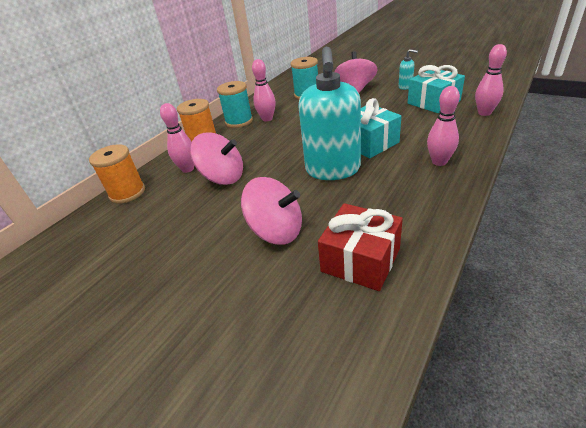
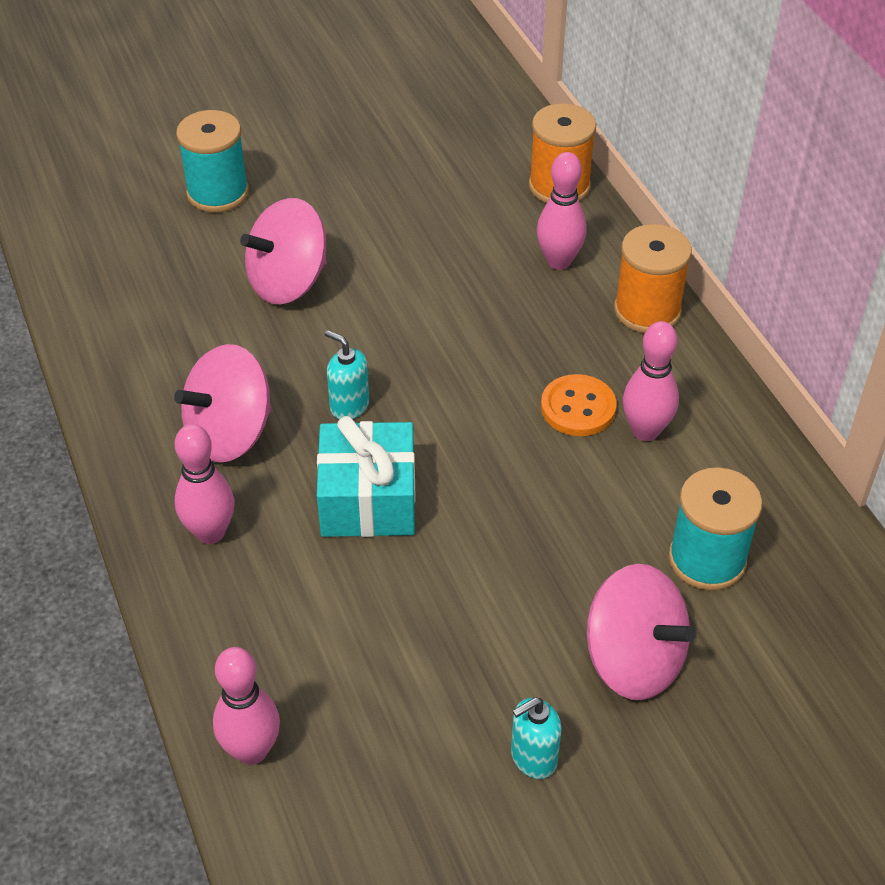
camera: 120 degrees right, 10 degrees up
pink spinning top [190,132,243,185] -> pink spinning top moved to [174,344,272,463]
turquoise spool [217,81,253,128] -> turquoise spool moved to [176,110,249,213]
turquoise soap dispenser [298,47,361,180] -> turquoise soap dispenser [325,330,369,420], size x0.42
red gift [318,203,403,291] -> none
turquoise gift [408,65,465,113] -> none
none -> orange button [541,374,617,436]

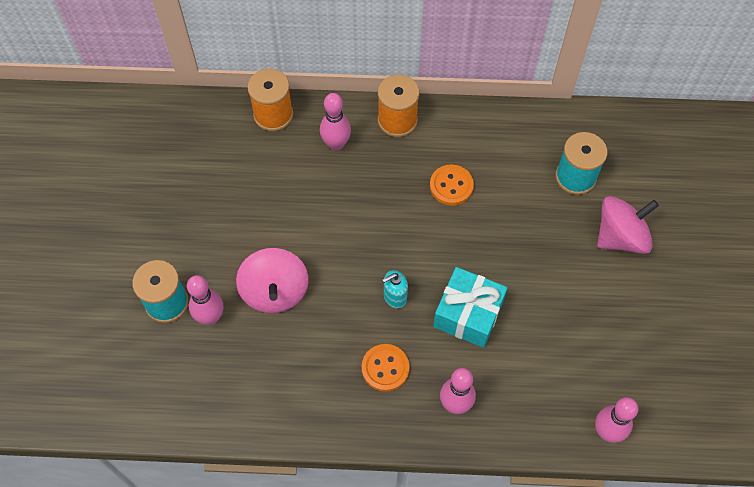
camera: 65 degrees left, 15 degrees up
pink spinning top [174,344,272,463] -> orange button [362,344,410,392]
turquoise soap dispenser [511,697,562,779] -> none
pink bowling pin [623,321,679,441] -> pink bowling pin moved to [187,275,224,325]

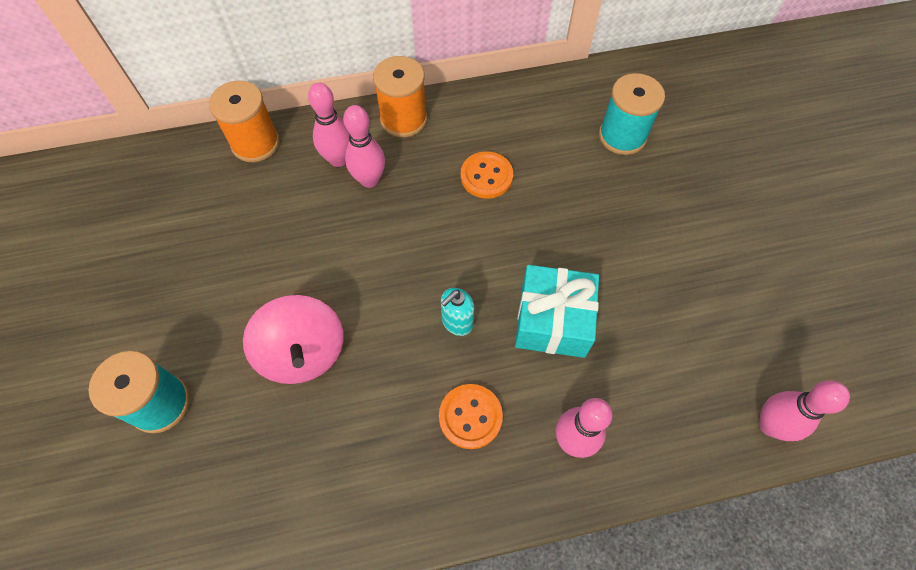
camera: 15 degrees left, 0 degrees up
pink bowling pin [187,275,224,325] -> pink bowling pin moved to [343,105,385,188]
pink spinning top [597,196,659,254] -> none

